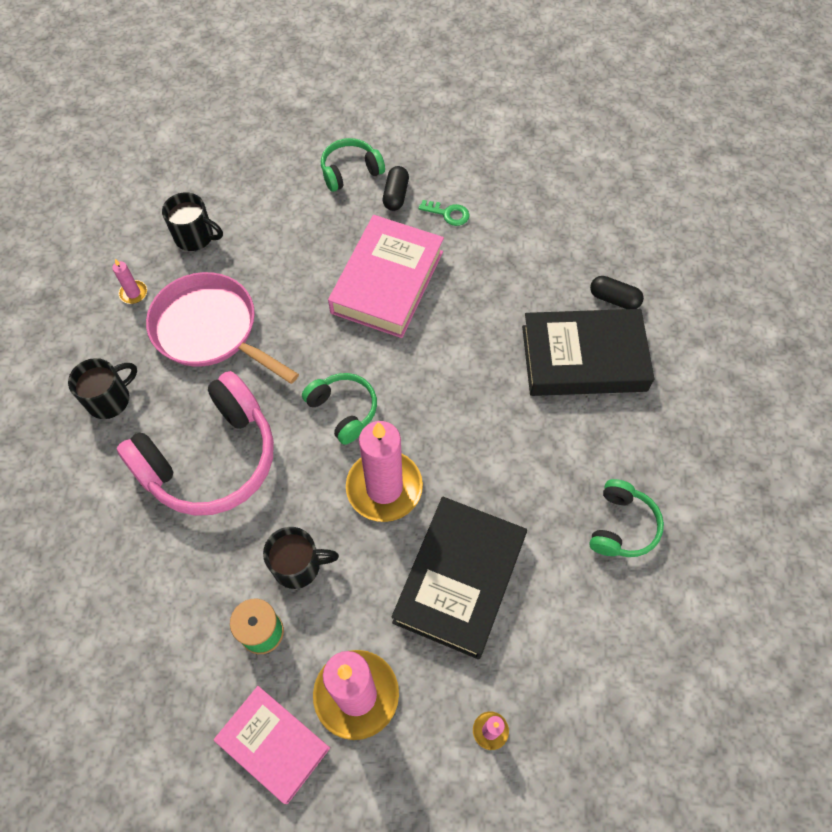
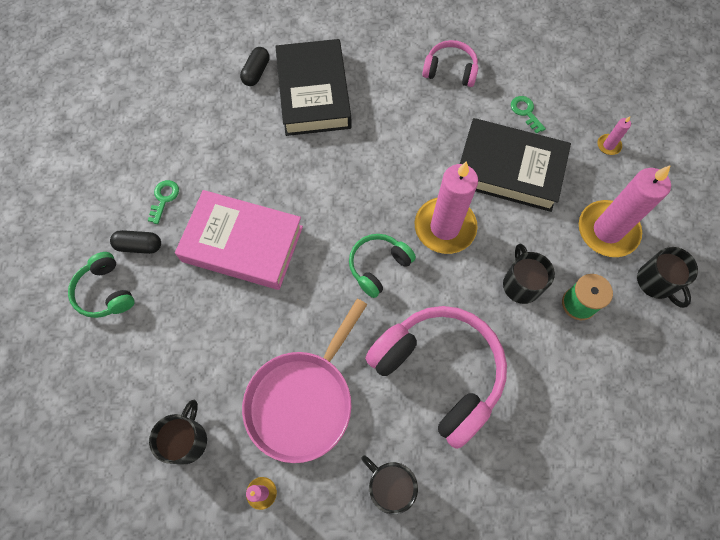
camera: 95 degrees left, 5 degrees up
pink book [214,686,330,804] -> black mug [637,247,698,308]
green headphones [589,479,664,557] -> pink headphones [422,40,479,87]
none -> green key [511,96,546,134]

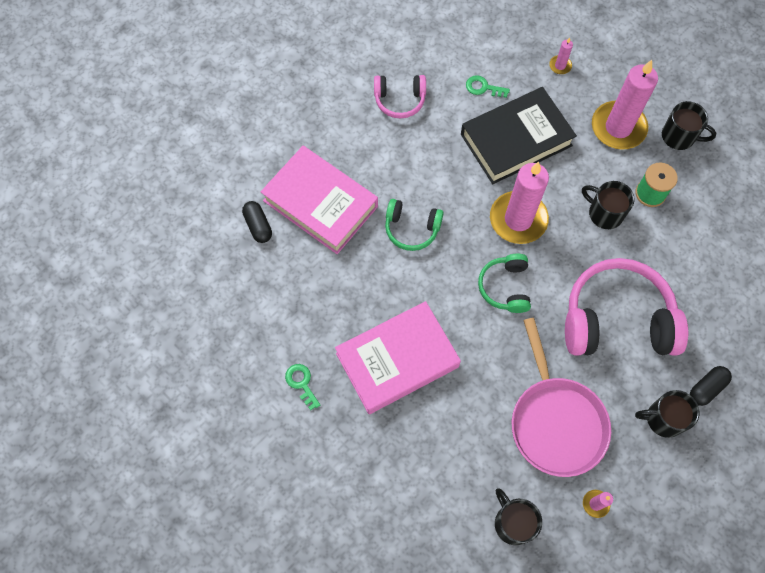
camera: 45 degrees left, 0 degrees up
green headphones [68,252,134,318] -> green headphones moved to [385,199,444,251]
black capsule [110,230,161,254] -> black capsule moved to [690,366,732,406]
black book [275,39,352,136] -> pink book [261,146,378,254]
pink headphones [422,40,479,87] -> pink headphones turned 150 degrees counterclockwise [374,75,426,118]

